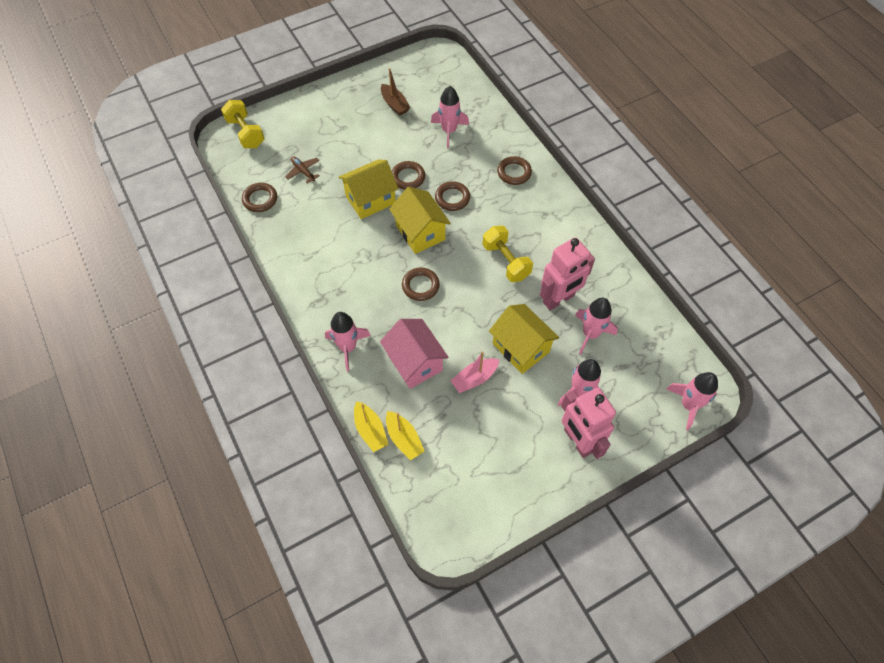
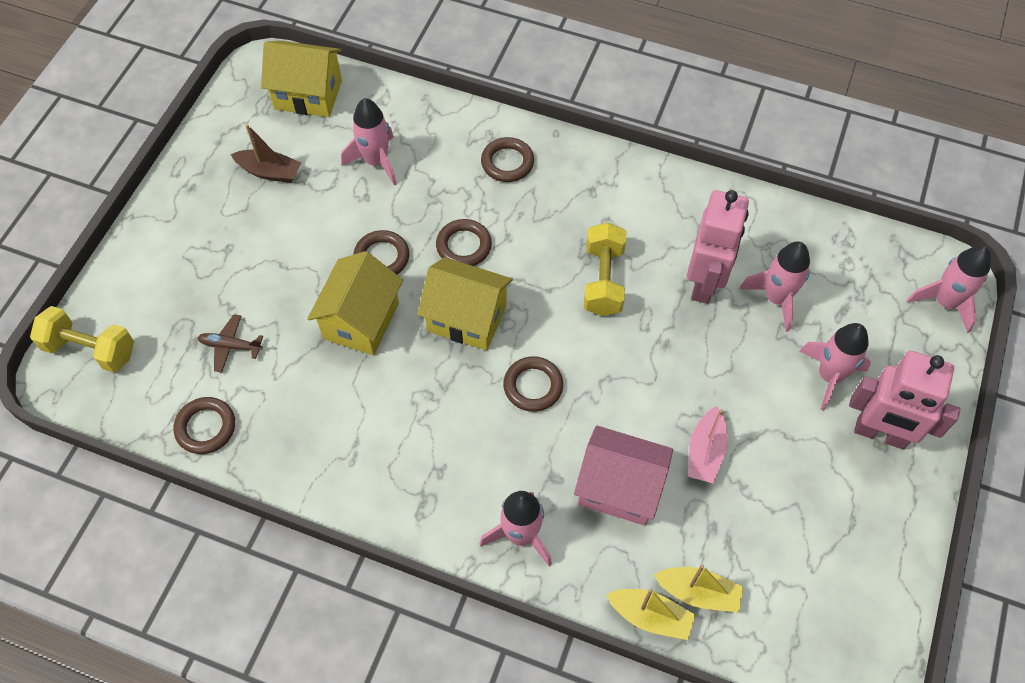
camera: 40 degrees left, 0 degrees up
yellow dumbbell [482,226,533,282] -> yellow dumbbell turned 75 degrees clockwise [584,223,626,316]
yellow house [489,304,559,374] -> yellow house moved to [261,40,342,117]

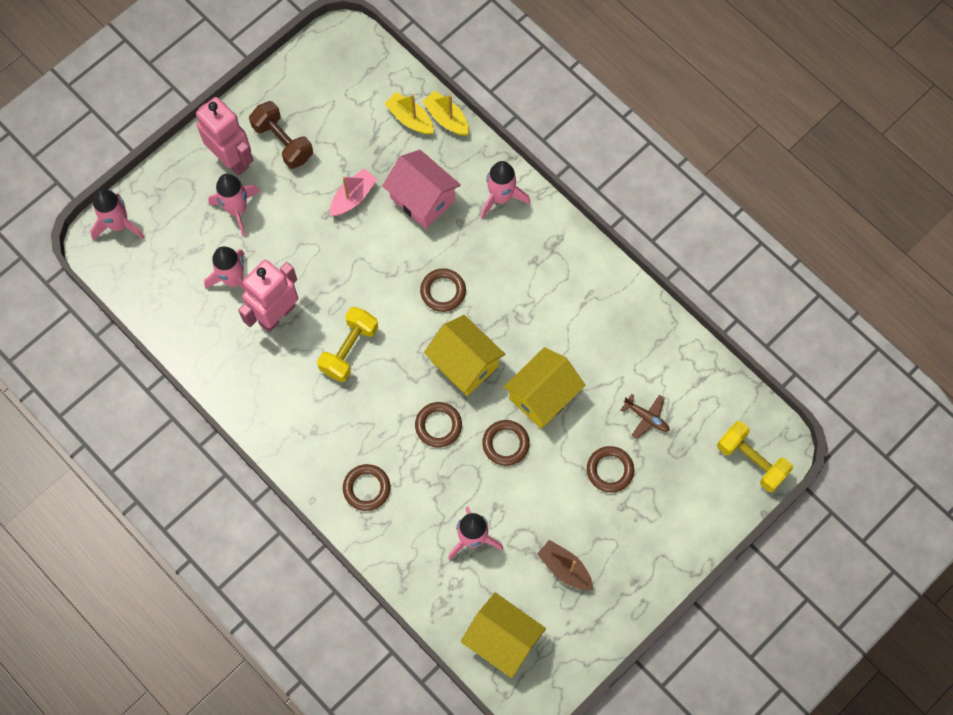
camera: 155 degrees left, 10 degrees up
brown ring [174,397,235,454] -> brown ring moved to [587,446,634,493]
none -> brown dumbbell [249,101,313,169]

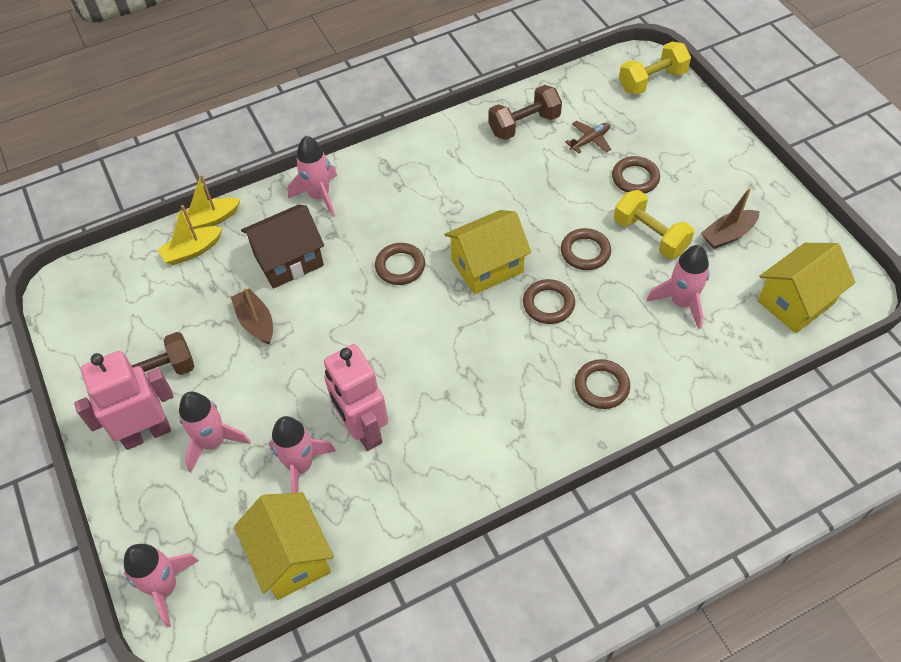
camera: 70 degrees left, 15 degrees down
yellow dumbbell [317,307,378,382] -> yellow dumbbell moved to [614,190,694,259]
pink boat [330,169,377,216] -> brown boat [231,287,273,345]
pink house [382,150,461,229] -> brown house [241,205,324,289]
yellow house [504,347,586,429] -> yellow house moved to [234,492,334,600]
none -> brown dumbbell [488,85,562,140]

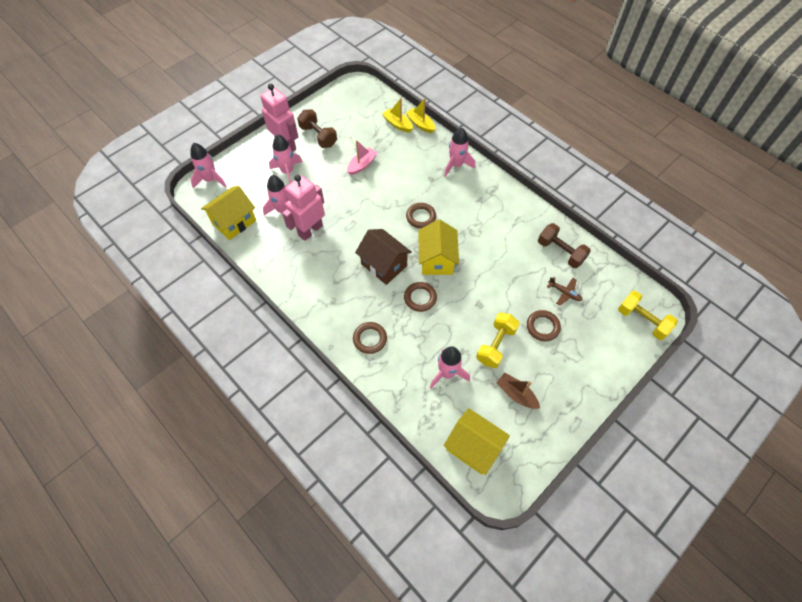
camera: 70 degrees right, 5 degrees up
brown boat [231,287,273,345] -> pink boat [347,140,377,175]
brown house [241,205,324,289] -> brown house moved to [355,229,412,285]
yellow house [444,210,531,294] -> yellow house turned 45 degrees clockwise [418,219,459,275]
brown ring [561,228,611,270] -> none

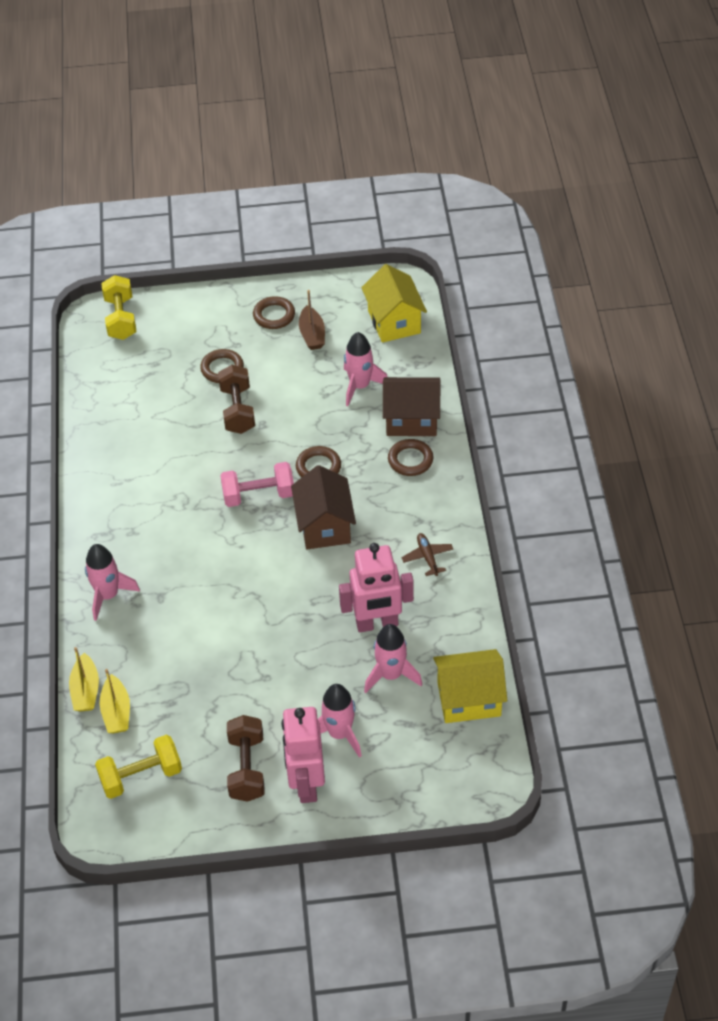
camera: 140 degrees left, 10 degrees down
pink rocket [190,143,227,188] -> none
pink boat [347,140,377,175] -> none
brown ring [406,203,436,228] -> brown ring moved to [253,296,295,329]
yellow house [418,219,459,275] -> pink dumbbell [220,462,294,507]
yellow dumbbell [476,313,520,368] -> yellow dumbbell moved to [95,735,182,799]
brown dumbbell [538,223,591,268] -> brown dumbbell moved to [218,365,255,434]
brown plane [547,277,582,306] -> brown plane moved to [401,533,453,576]
none -> brown house [383,377,440,436]

